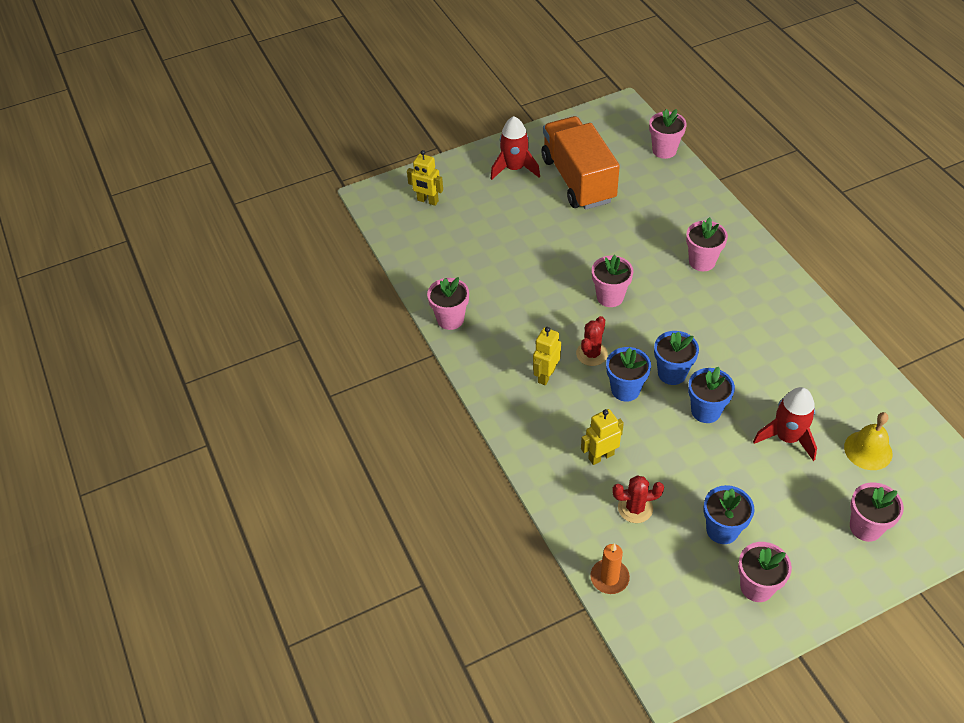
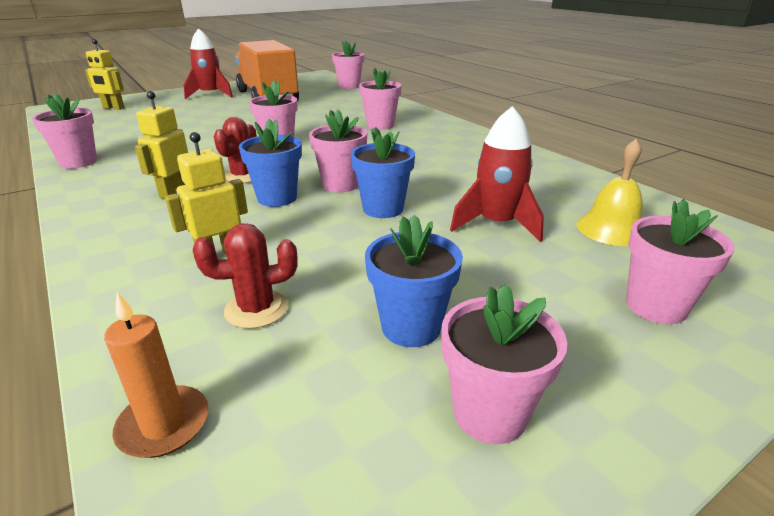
camera: 10 degrees left, 20 degrees down
blue flower pot [654,331,699,385] -> pink flower pot [309,109,367,192]

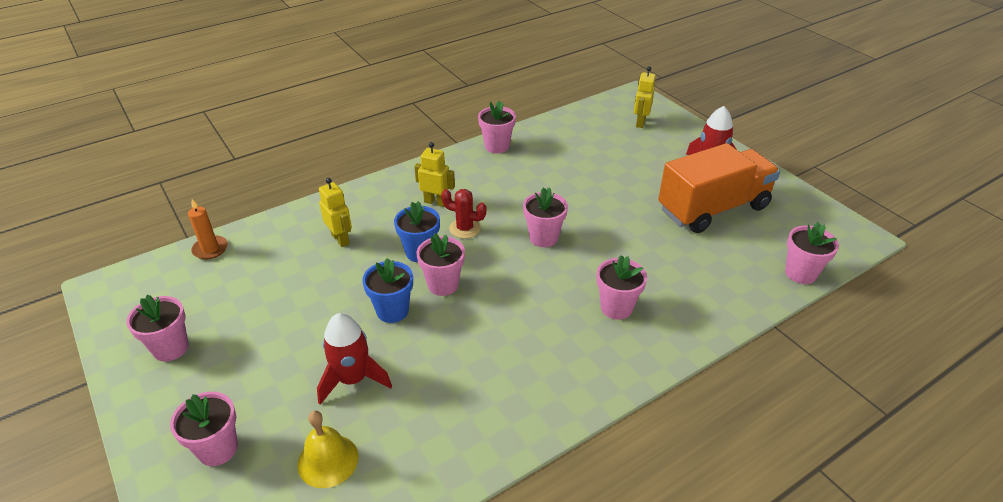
camera: 90 degrees right, 10 degrees up
red cactus [193,223,298,329] -> none
blue flower pot [365,214,463,347] -> none

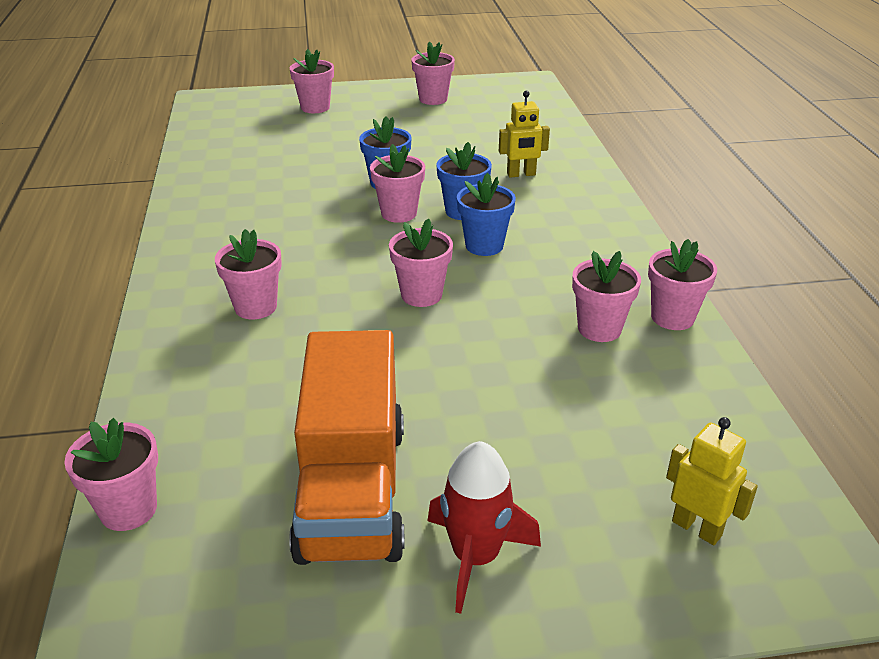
camera: 115 degrees right, 5 degrees down
orange candle [188,199,228,260] -> none
yellow bell [297,410,359,488] -> none
red rocket [317,313,392,404] -> none
yellow robot [414,142,455,207] -> none
red cactus [441,189,487,239] -> blue flower pot [457,173,516,256]
none -> pink flower pot [572,251,641,342]

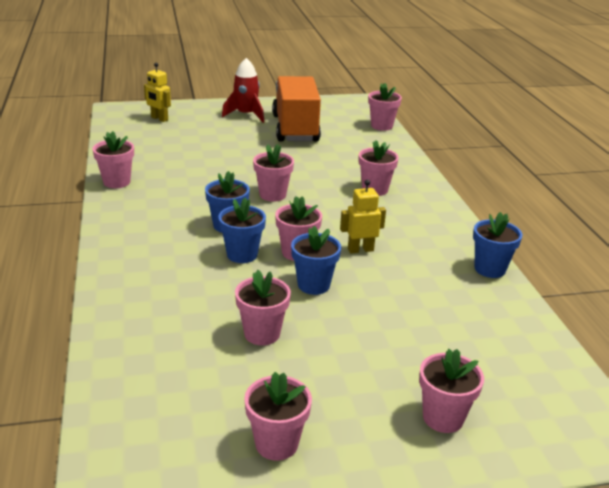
camera: 175 degrees right, 5 degrees down
yellow robot [499,91,550,178] -> yellow robot moved to [340,180,386,253]
pink flower pot [572,251,641,342] -> pink flower pot moved to [235,270,291,345]
none -> blue flower pot [473,212,523,278]

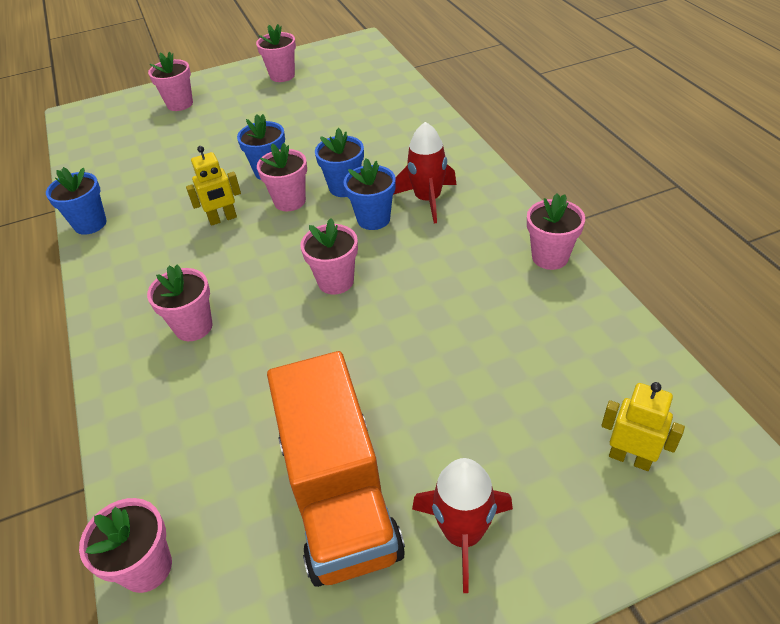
camera: 175 degrees right, 15 degrees up
pink flower pot [235,270,291,345] -> none
none -> red rocket [393,122,456,224]

